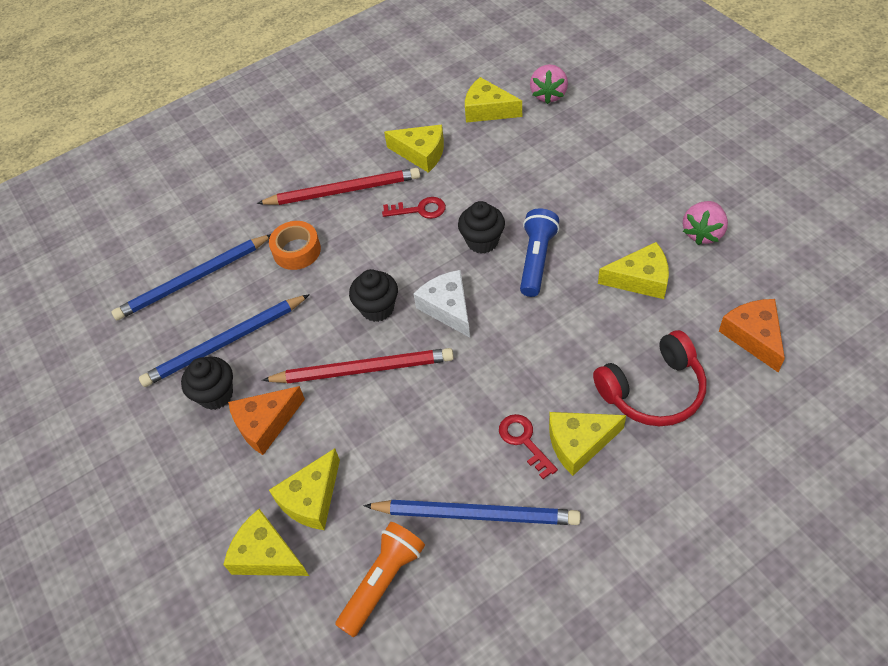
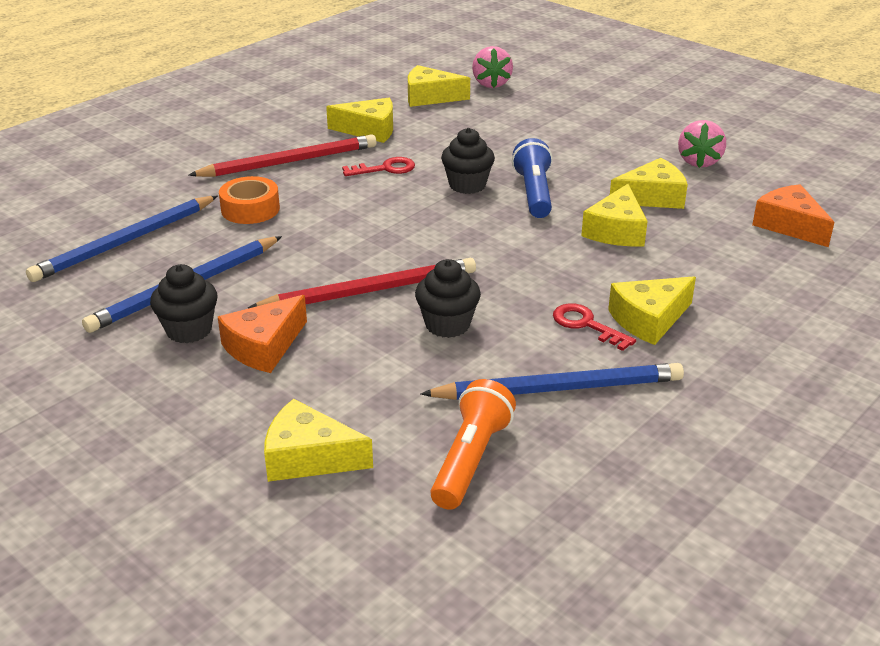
camera: 20 degrees left, 20 degrees down
yellow cheese [269,448,340,530] -> yellow cheese moved to [581,184,648,246]
black cupcake [349,269,398,322] -> black cupcake moved to [415,259,481,338]
white cheese [414,270,470,338] -> none
red headphones [593,330,707,426] -> none

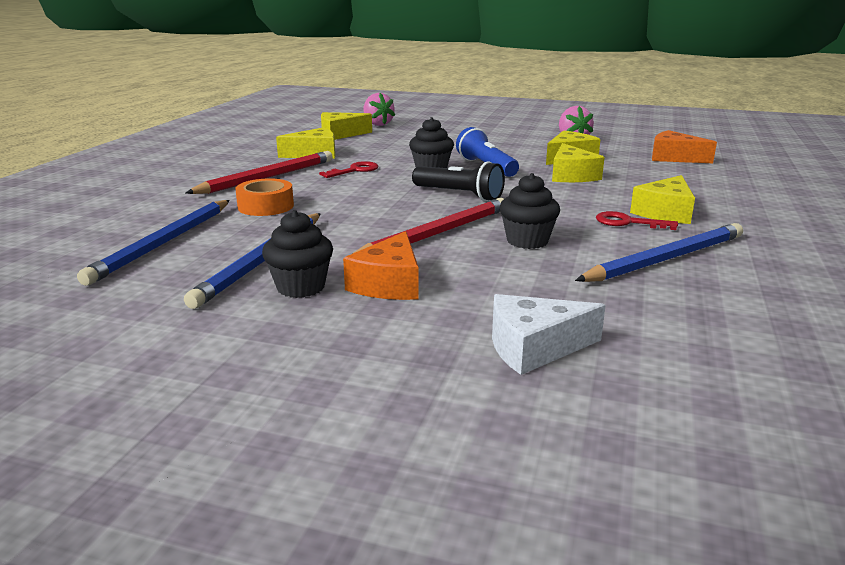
camera: 25 degrees left, 10 degrees down
yellow cheese [264,399,373,482] -> white cheese [492,294,606,375]
orange flashlight [430,379,516,510] -> none
none -> black flashlight [412,161,505,201]

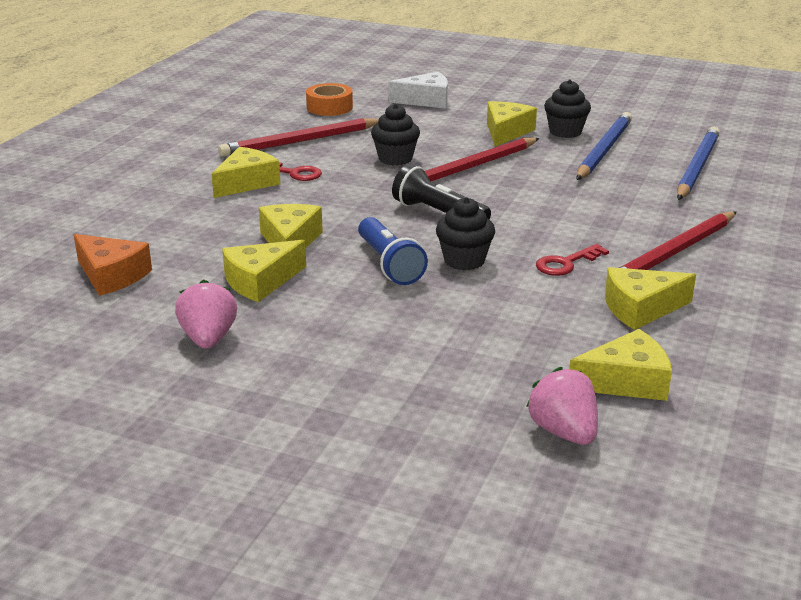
camera: 175 degrees left, 5 degrees up
orange tape [235,178,294,216] -> orange tape moved to [306,83,353,116]
orange cheese [343,231,419,300] -> yellow cheese [487,101,537,147]
blue pencil [575,223,743,282] -> red pencil [218,118,379,157]

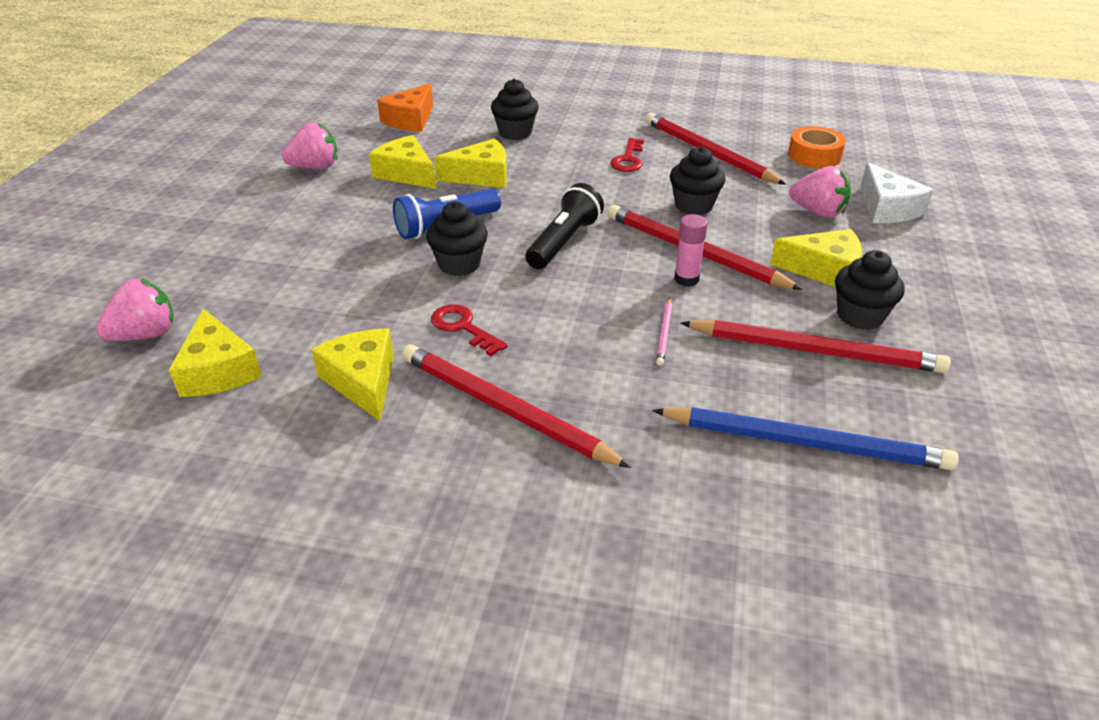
camera: 80 degrees right, 10 degrees up
yellow cheese [212,147,280,198] -> none
blue pencil [576,112,632,180] -> red pencil [680,320,951,373]
none -> black cupcake [491,78,539,140]
none -> pink pencil [656,298,672,366]
none -> pink glue stick [674,214,708,287]
none -> pink strawberry [789,166,851,218]

